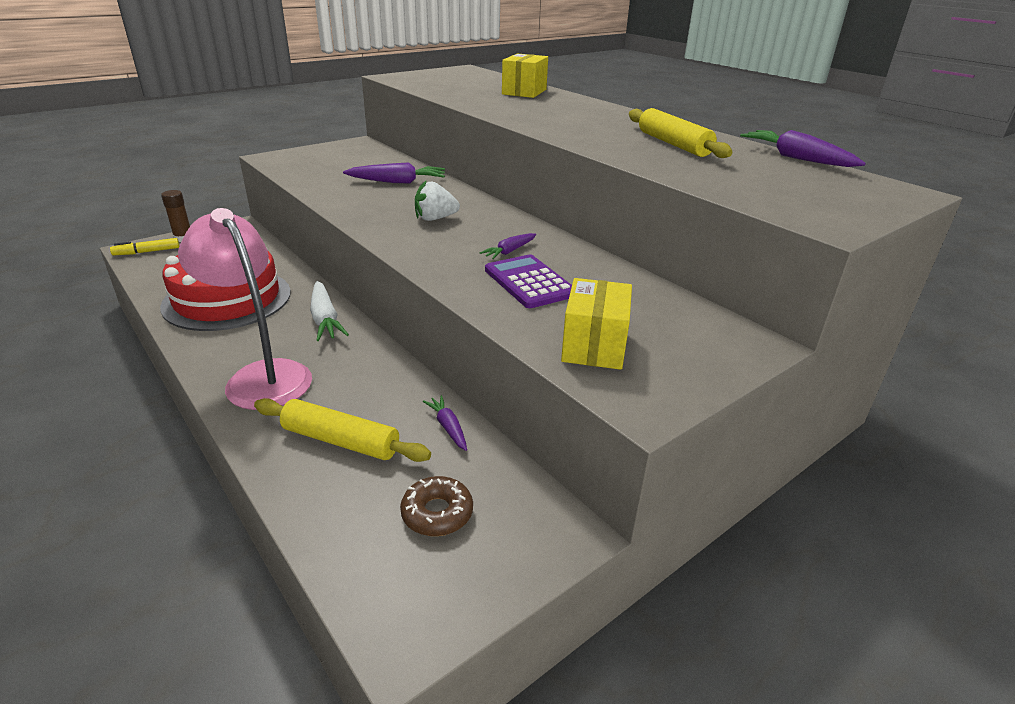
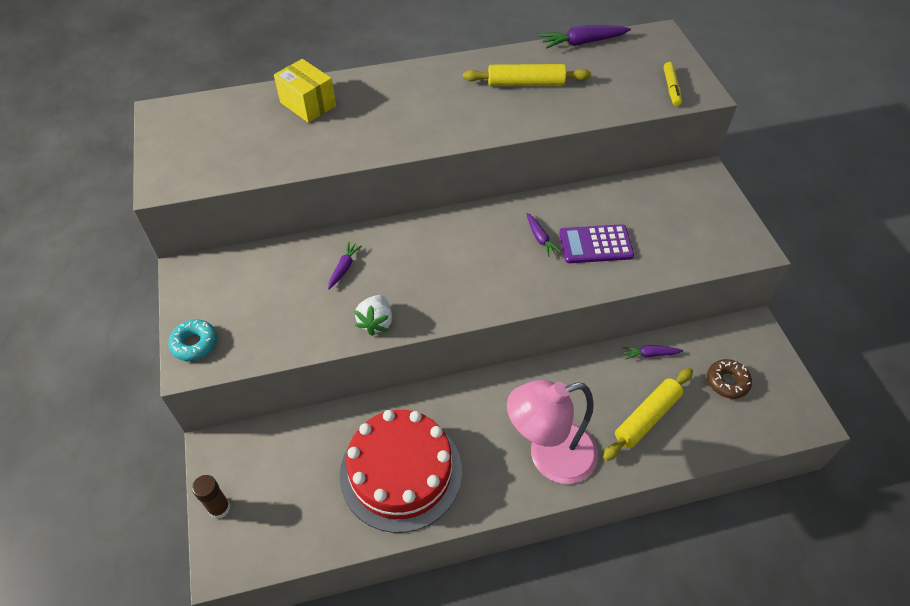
camera: 65 degrees left, 20 degrees up
yellow marker [110,238,179,256] -> yellow marker moved to [663,62,682,106]
white carrot [310,281,349,341] -> none
purple carrot [343,162,445,183] -> purple carrot [328,242,362,289], size x0.59
white strawberry [415,180,460,221] -> white strawberry moved to [354,295,392,336]
yellow box [561,278,632,370] -> none
none -> turquoise donut [168,319,217,361]

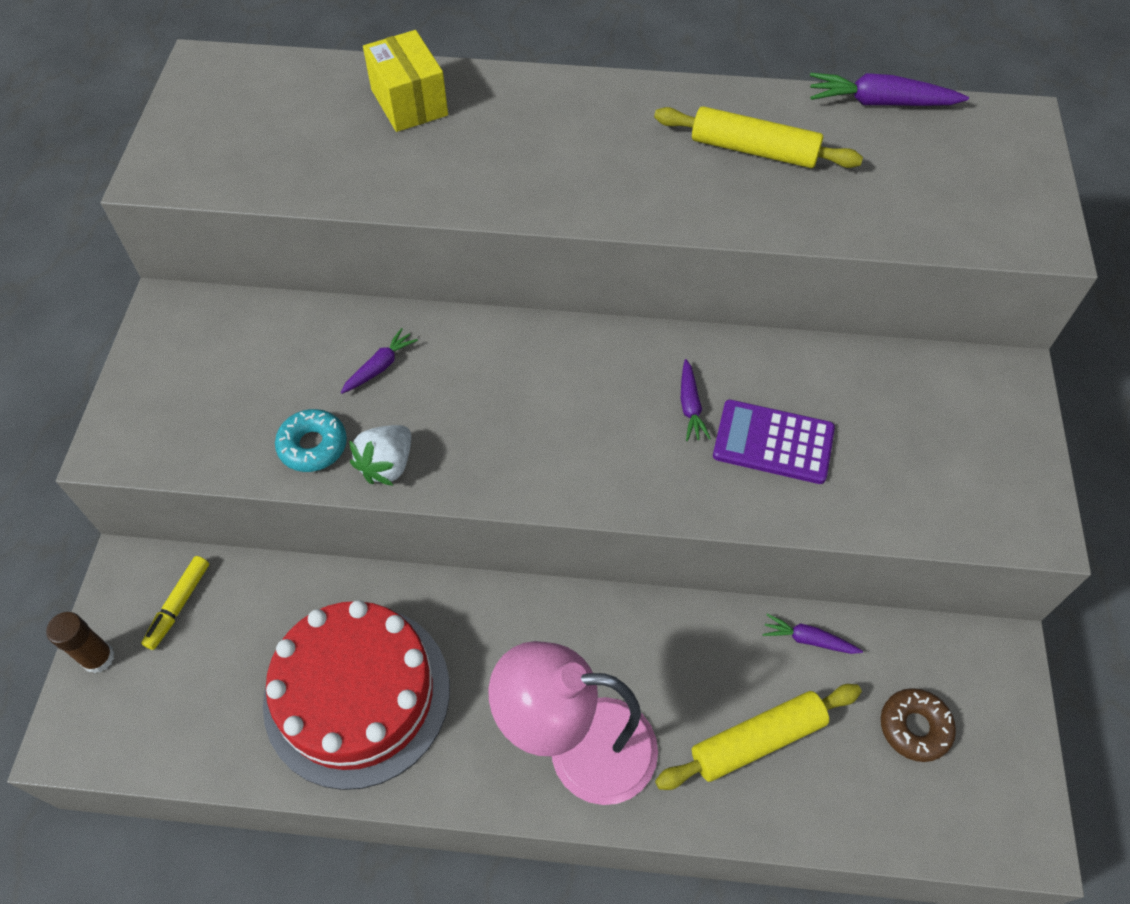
camera: 20 degrees right, 5 degrees up
turquoise donut [168,319,217,361] -> turquoise donut moved to [275,409,347,472]
yellow marker [663,62,682,106] -> yellow marker moved to [141,556,209,650]

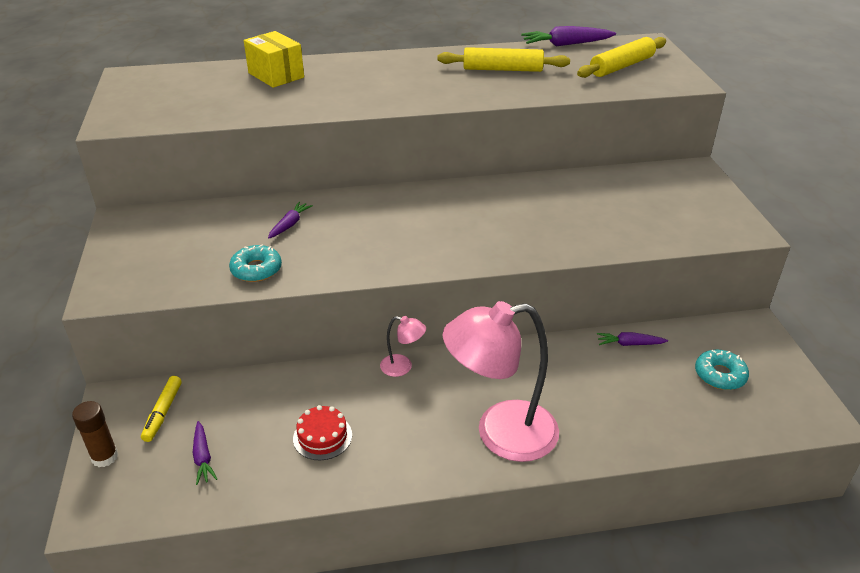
camera: 15 degrees left, 20 degrees down
red cake [263,600,450,790] -> red cake [293,405,352,460], size x0.41
white strawberry [349,425,411,486] -> none
yellow rolling pin [655,684,862,790] -> yellow rolling pin moved to [577,37,666,78]
purple carrot [681,359,711,441] -> purple carrot moved to [193,421,217,485]
purple calculator [713,400,835,484] -> none
brown donut [881,688,956,762] -> turquoise donut [695,350,749,390]
none -> pink lamp [380,316,426,377]

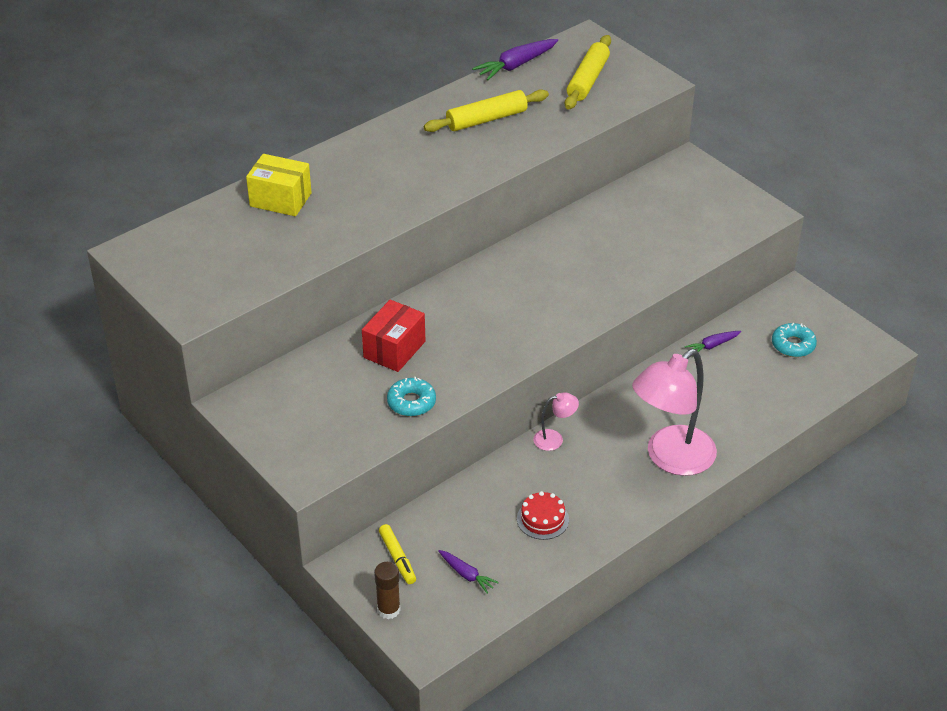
camera: 30 degrees left, 5 degrees up
purple carrot [268,202,313,239] -> red box [362,300,425,372]

